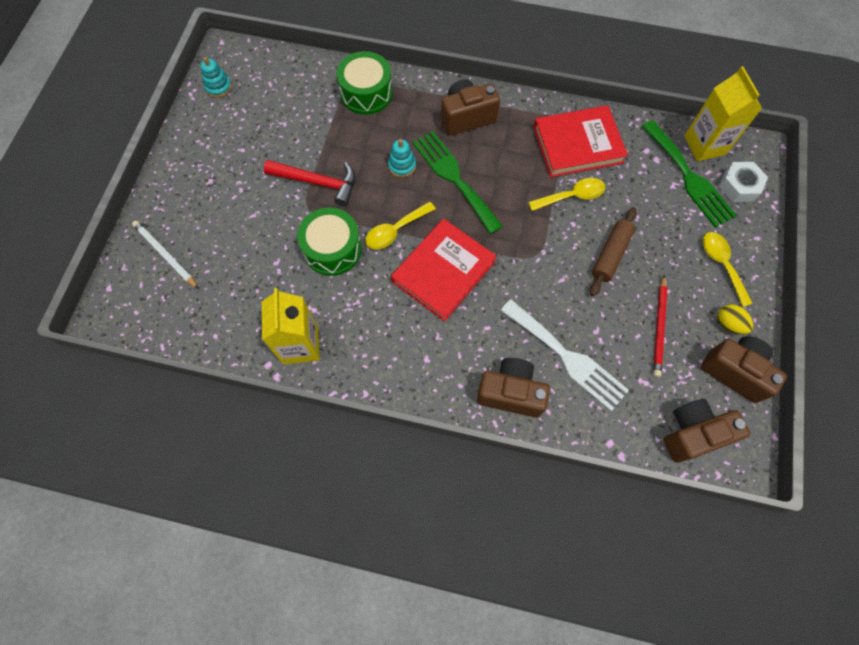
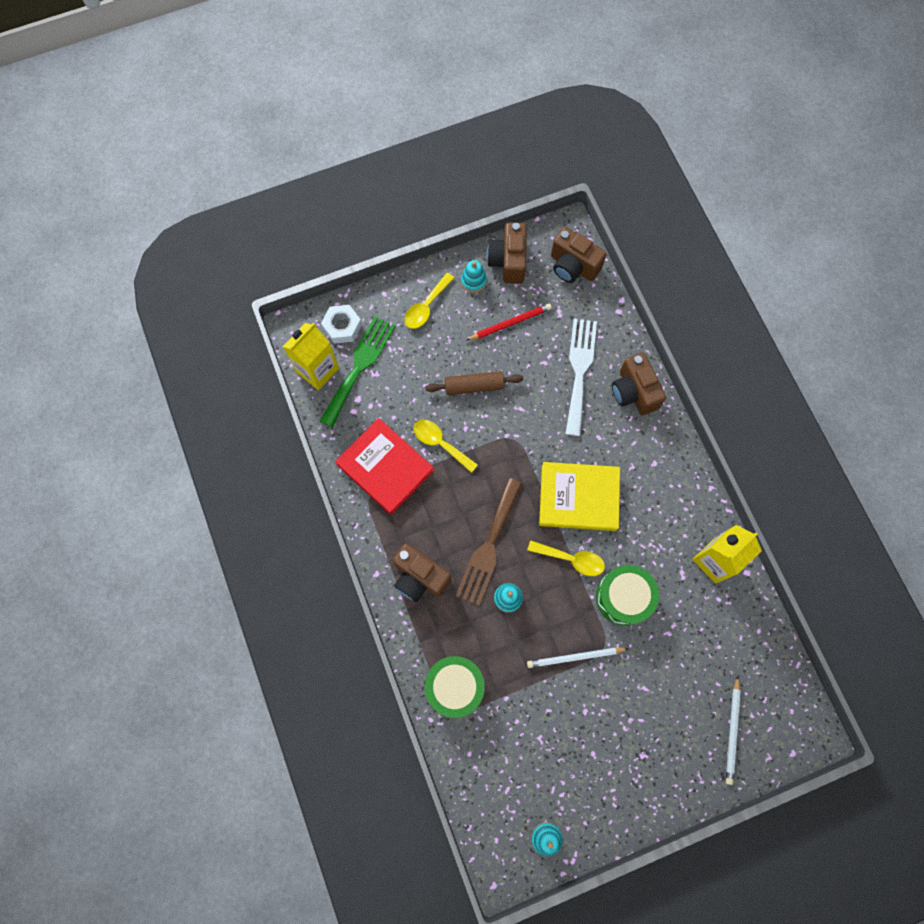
camera: 125 degrees left, 5 degrees up
red hammer [264,160,355,206] -> white pencil [527,647,628,668]
red book [391,219,497,322] -> yellow book [539,462,620,531]
green fork [413,131,503,234] -> brown fork [456,478,522,606]
yellow egg [717,304,753,335] -> turquoise stacking toy [461,260,487,292]

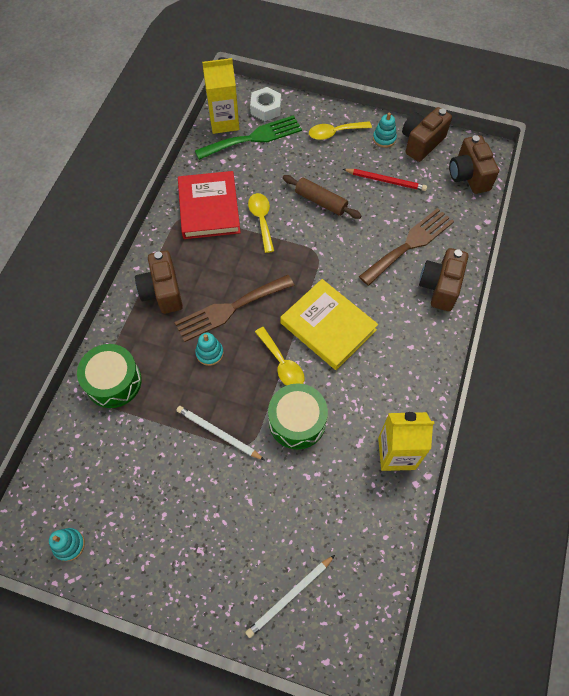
camera: 40 degrees right, 10 degrees down
white fork [565,318,597,436] -> brown fork [359,208,454,286]

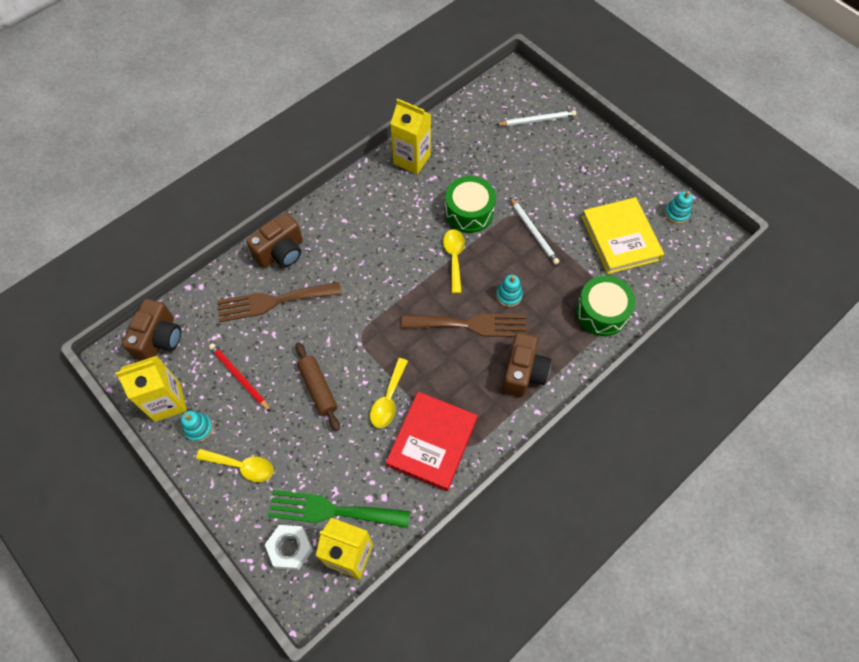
camera: 150 degrees left, 0 degrees up
yellow book [280,279,378,370] -> yellow book moved to [582,197,664,274]
brown camera [402,107,452,162] -> yellow carton [115,356,187,422]

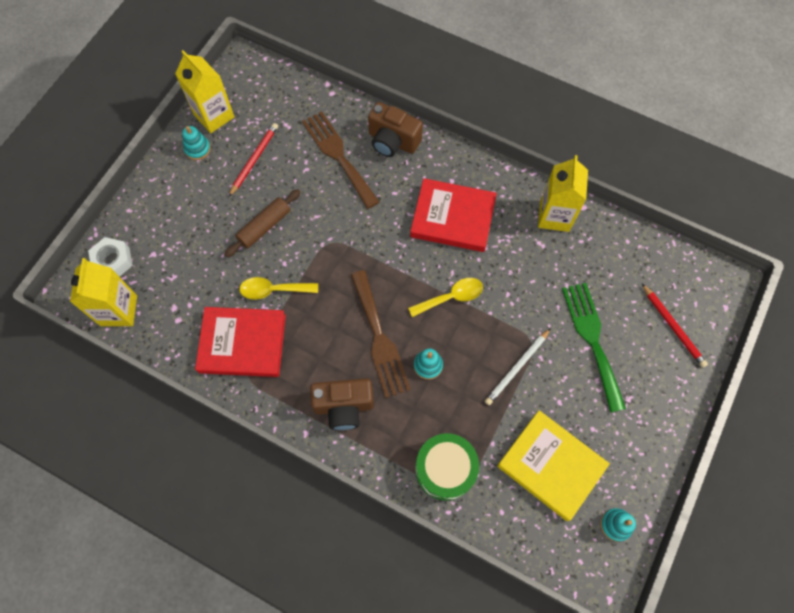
camera: 70 degrees right, 5 degrees up
brown camera [122,299,181,361] -> none
yellow spoon [196,449,274,482] -> none
green fork [268,490,410,528] -> green fork moved to [562,283,626,412]
green drum [445,176,496,233] -> none
white pencil [496,110,576,126] -> red pencil [642,284,708,368]
yellow book [582,197,664,274] -> yellow book turned 75 degrees clockwise [497,410,610,521]
none -> red book [410,178,497,252]

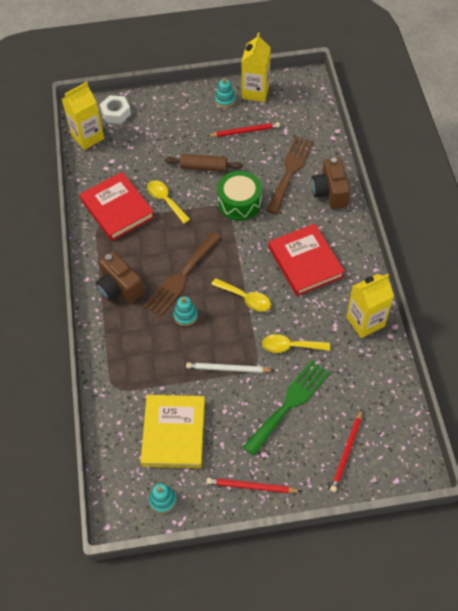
camera: 55 degrees right, 10 degrees down
green drum [415,433,479,501] -> green drum moved to [217,171,262,221]
none -> red pencil [206,478,301,493]
none -> yellow spoon [262,334,330,353]

